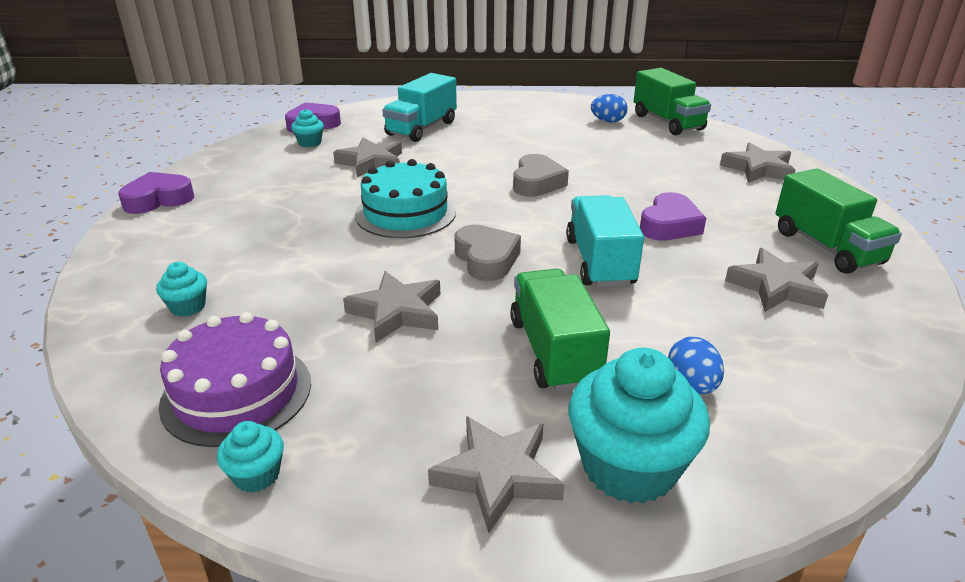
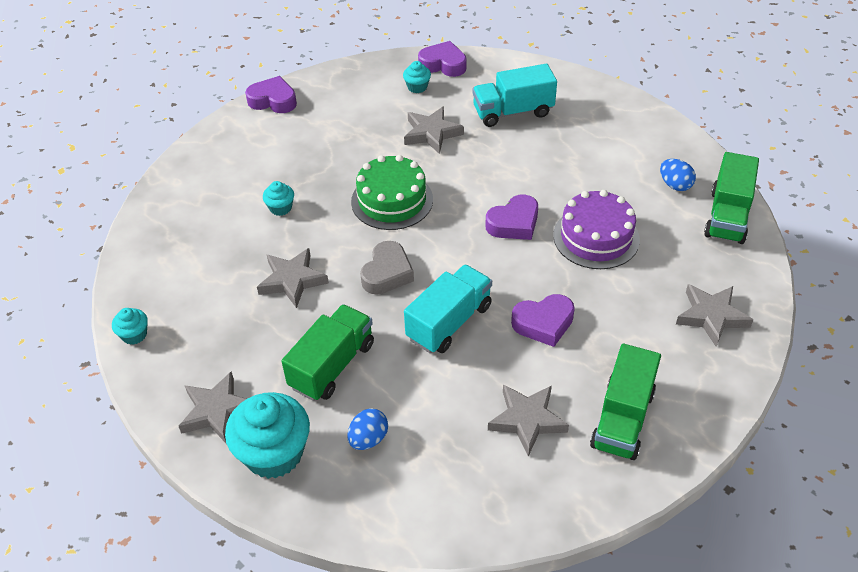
camera: 45 degrees right, 15 degrees up
turquoise cupcake [156,262,207,317] -> turquoise cupcake moved to [263,181,294,216]
purple cake [159,312,311,447] -> purple cake moved to [553,190,640,269]
turquoise cake [355,159,456,238] -> green cake [351,155,433,230]
grey heart [513,154,569,197] -> purple heart [485,195,538,240]

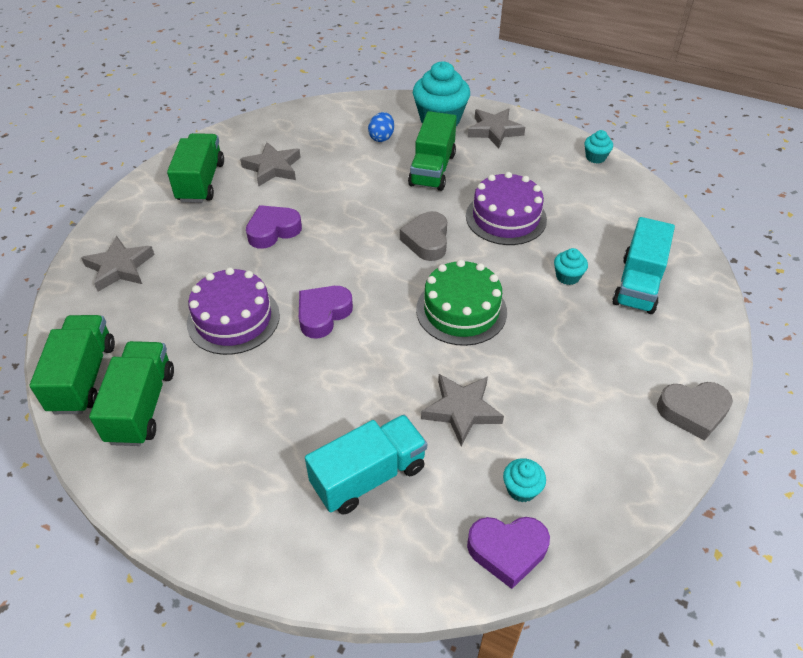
camera: 160 degrees right, 0 degrees up
purple heart [245,76,297,113] -> grey heart [657,382,733,441]
grey star [257,248,329,308] -> purple cake [466,172,547,245]
turquoise truck [404,264,492,353] -> turquoise truck moved to [613,217,675,314]
blue egg [660,159,696,191] -> green truck [89,341,174,446]

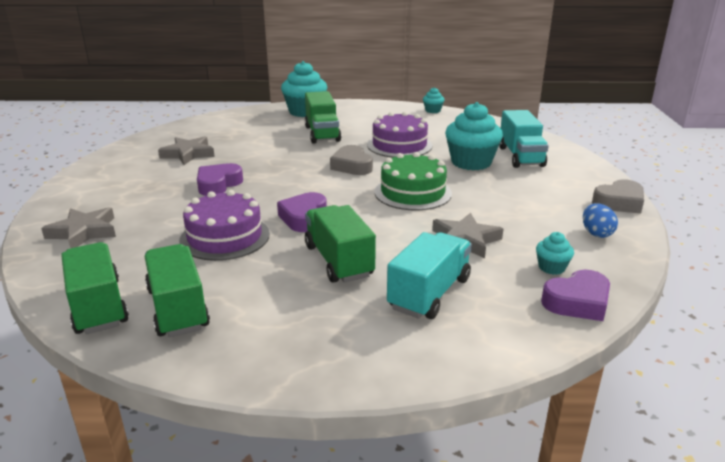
camera: 25 degrees left, 20 degrees down
green truck [167,133,224,203] -> green truck moved to [305,205,376,283]
blue egg [368,112,394,142] -> blue egg moved to [583,203,618,238]
grey star [468,108,525,148] -> none
turquoise cupcake [554,248,588,285] -> turquoise cupcake [445,102,503,170], size x2.11

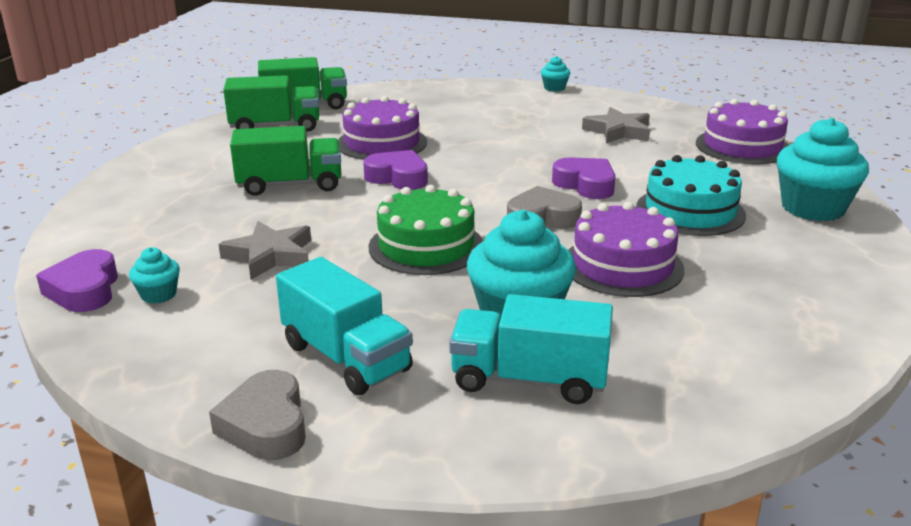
camera: 105 degrees right, 0 degrees up
grey star [41,207,116,248] -> none
purple heart [197,163,243,196] -> purple heart moved to [552,157,616,199]
green truck [305,91,341,144] -> turquoise cake [636,155,746,236]
turquoise truck [387,232,472,319] -> turquoise truck moved to [276,257,413,395]
turquoise cupcake [423,87,445,113] -> turquoise cupcake moved to [541,56,570,92]
blue egg [583,203,618,238] -> none
none -> purple cake [696,99,789,164]

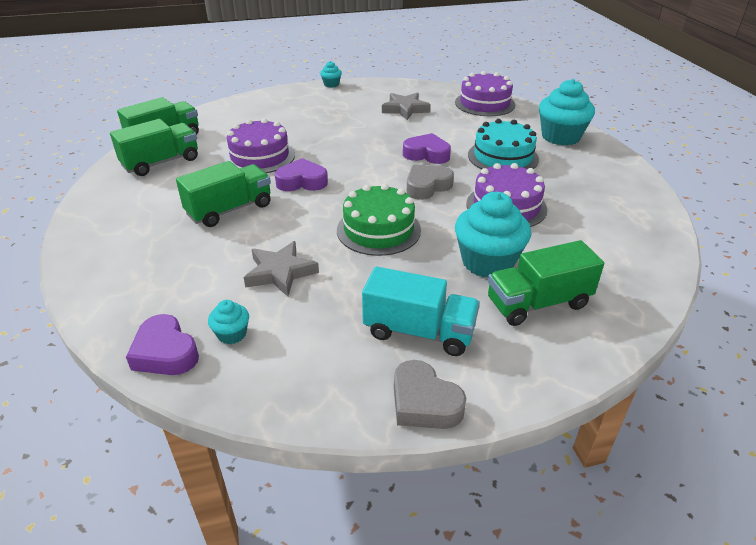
camera: 30 degrees left, 10 degrees up
turquoise truck [449,294,613,404] -> green truck [488,240,604,326]

